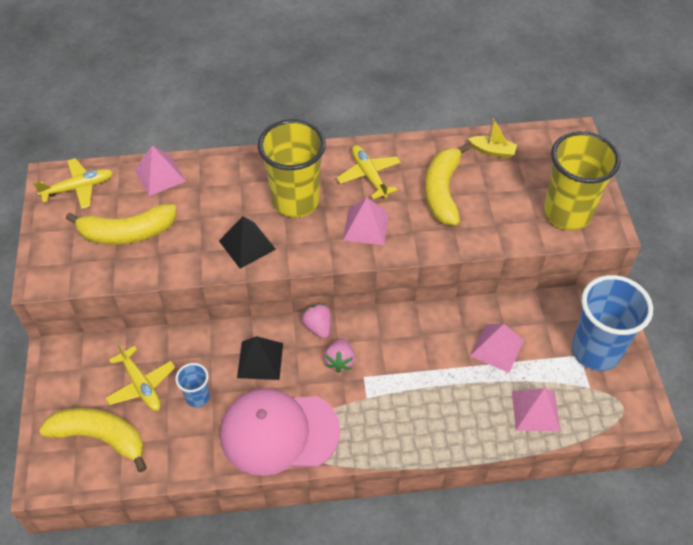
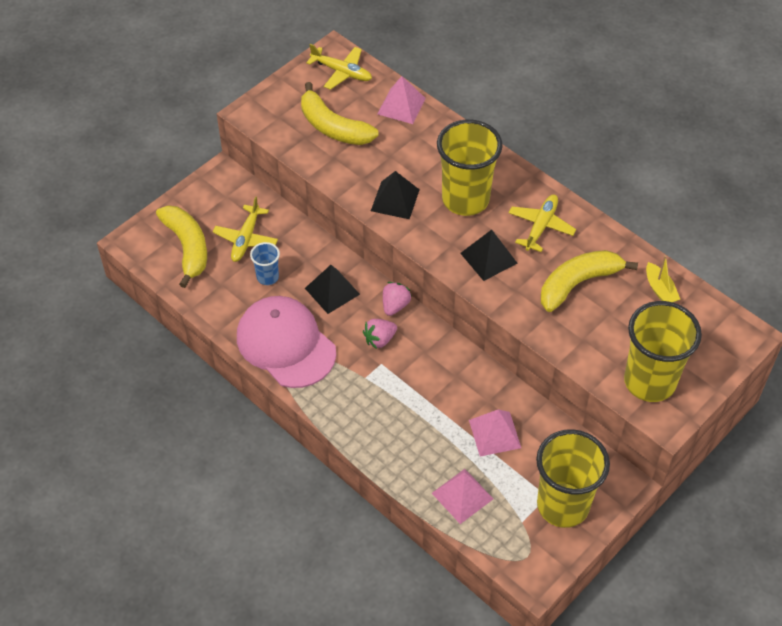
camera: 50 degrees right, 0 degrees up
pink pyramid [343,197,389,245] -> black pyramid [460,230,518,281]
blue cup [572,275,653,371] -> yellow cup [536,429,610,528]

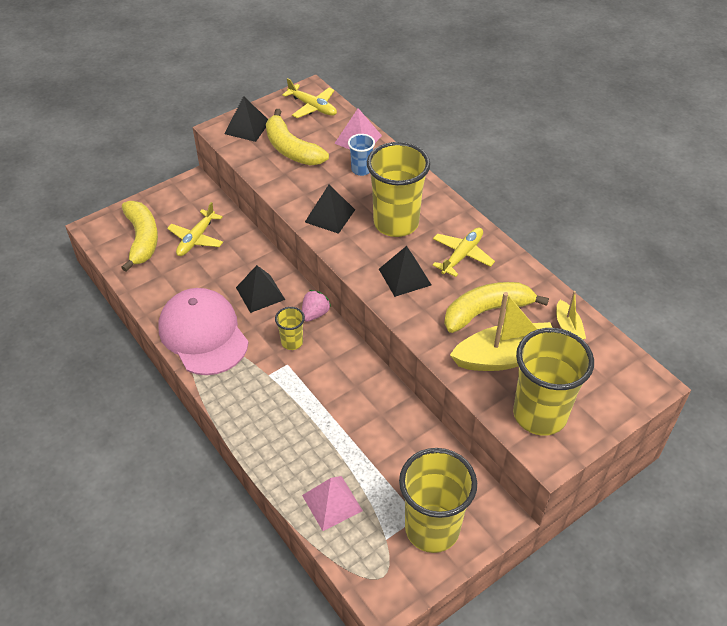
camera: 10 degrees right, 5 degrees down
blue cup [250,242,280,285] -> blue cup moved to [348,134,375,176]
pink strawberry [363,319,397,349] -> yellow cup [275,307,305,350]
pink pyramid [469,409,521,457] -> none
none -> black pyramid [225,96,268,142]
none -> yellow boat [450,292,553,371]

